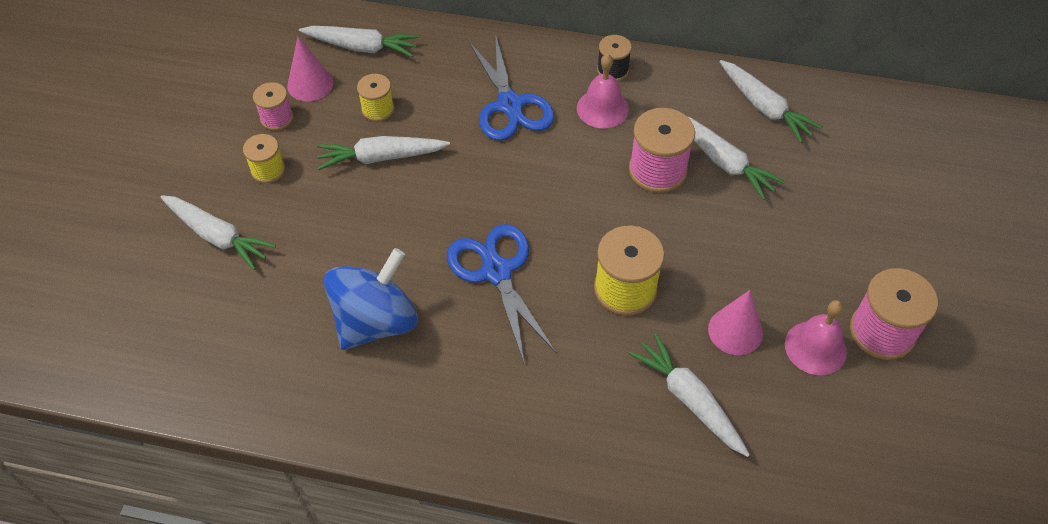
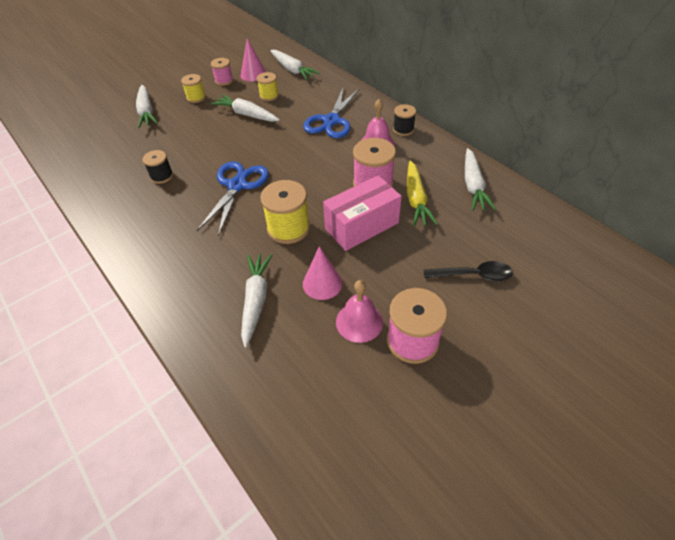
camera: 40 degrees right, 5 degrees down
blue spinning top [324,248,418,350] -> black spool [142,150,173,184]
white carrot [687,116,785,200] -> yellow carrot [407,160,438,226]
none -> pink box [323,175,402,251]
none -> black spoon [423,261,513,281]

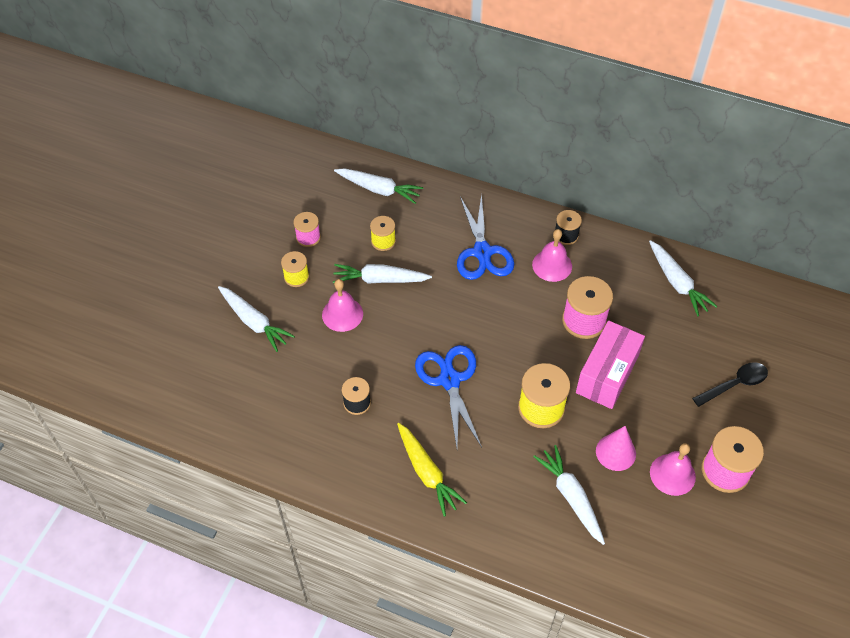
camera: 30 degrees left, 5 degrees up
pink cone [241,38,266,82] -> none
yellow carrot [407,160,438,226] -> yellow carrot moved to [397,423,467,517]
none -> pink bell [322,279,363,332]

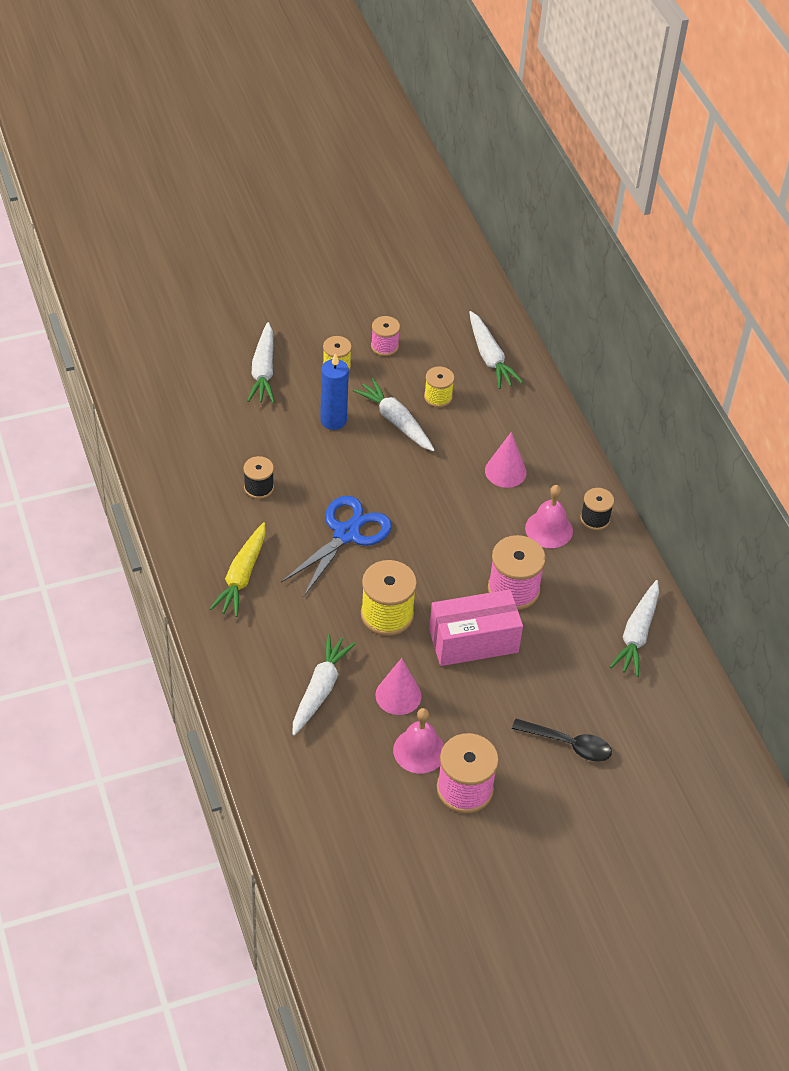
camera: 45 degrees right, 5 degrees down
pink bell [322,279,363,332] -> blue candle [320,353,349,430]
blue scissors [457,193,514,280] -> pink cone [485,432,527,488]

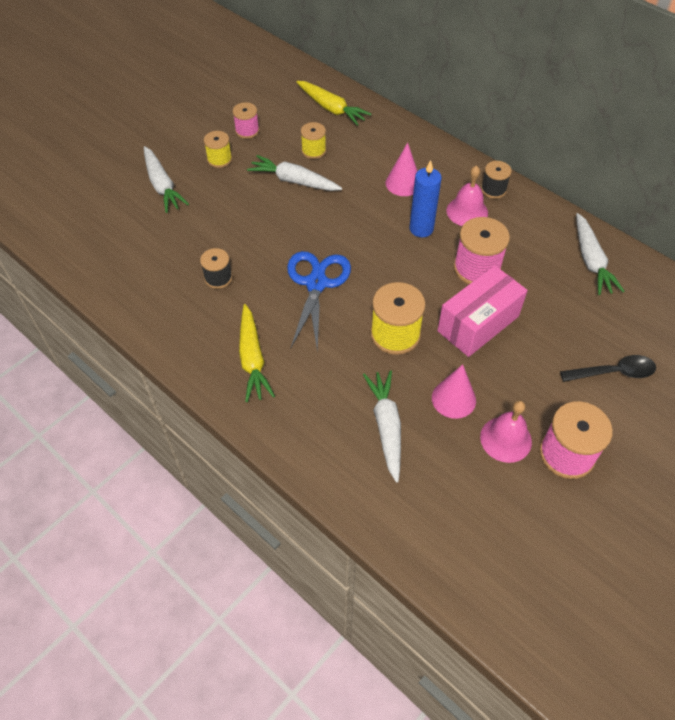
camera: 25 degrees left, 5 degrees up
blue candle [320,353,349,430] -> blue candle moved to [409,160,442,237]
white carrot [469,311,523,389] -> yellow carrot [296,81,371,126]

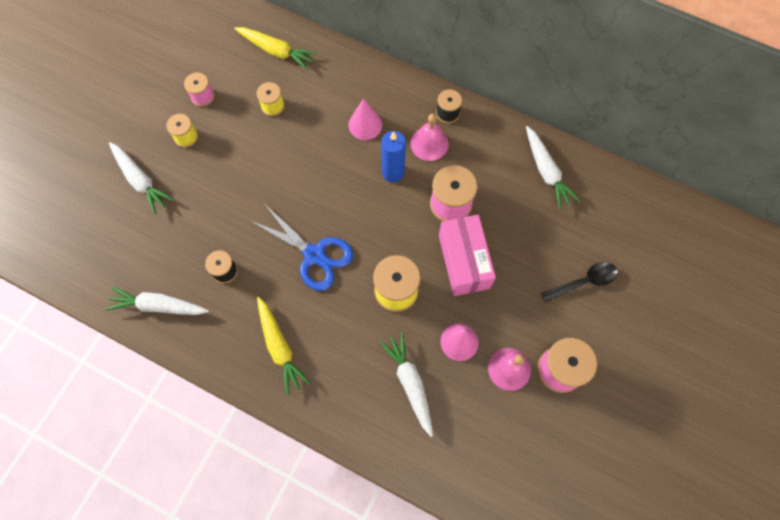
camera: 15 degrees left, 15 degrees up
white carrot [247,155,342,191] -> white carrot moved to [105,287,209,315]
blue scissors [287,251,351,352] -> blue scissors turned 135 degrees clockwise [249,205,354,291]
pink box [437,265,528,357] -> pink box turned 45 degrees counterclockwise [439,215,496,296]

